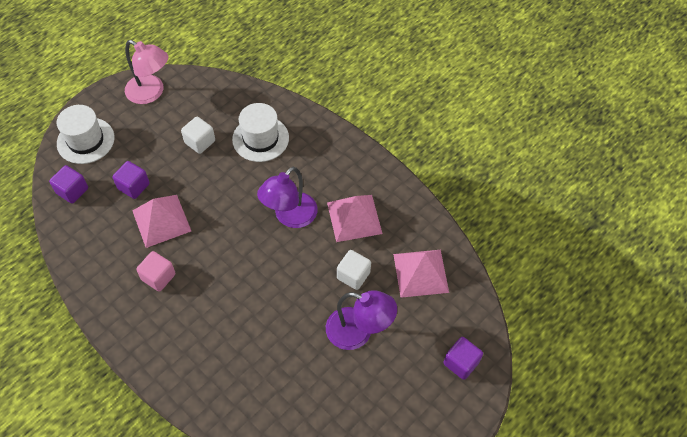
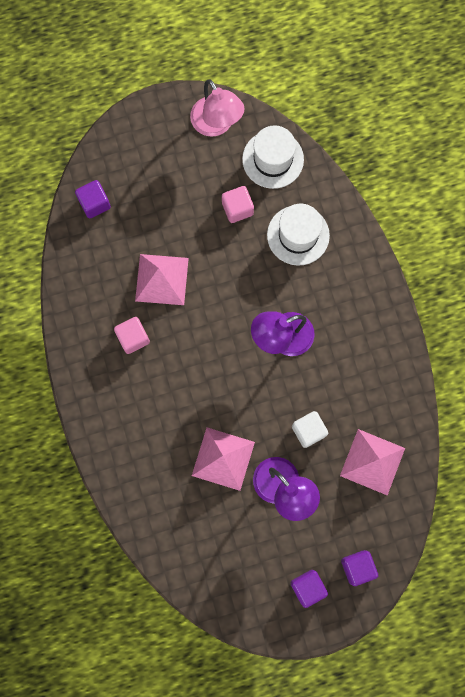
camera: 30 degrees right, 20 degrees up
white hat [57,105,115,164] -> white hat moved to [242,125,304,189]
purple cube [112,161,150,199] -> purple cube moved to [290,570,328,608]
white cube [181,117,215,154] -> pink cube [222,186,254,223]
pink pyramid [327,195,383,242] -> pink pyramid moved to [192,428,255,491]

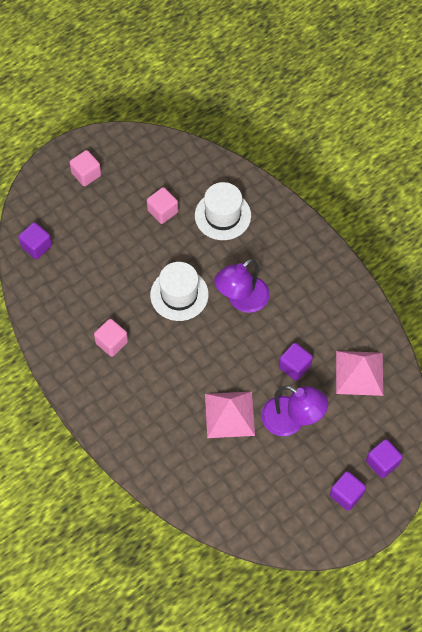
camera: 20 degrees left, 15 degrees down
pink pyramid [135,254,189,305] -> none
pink lamp [190,80,245,137] -> none
white hat [242,125,304,189] -> white hat moved to [150,262,209,321]
white cube [292,411,328,448] -> purple cube [279,343,313,381]
none -> pink cube [69,150,101,186]

